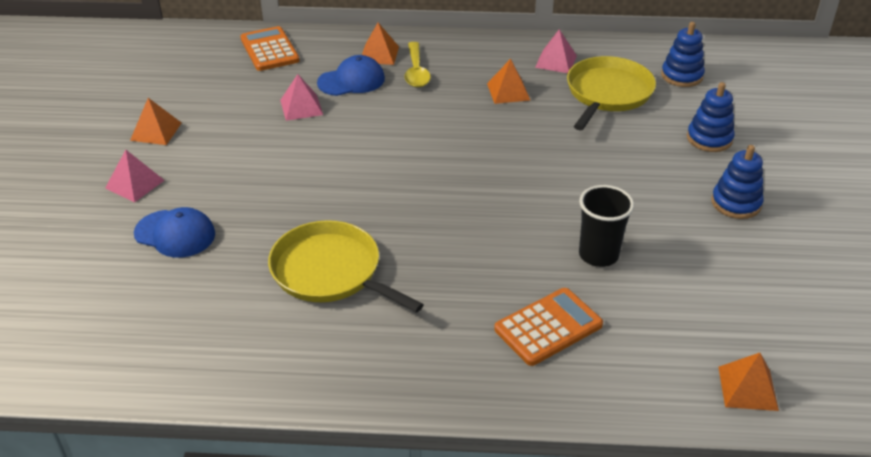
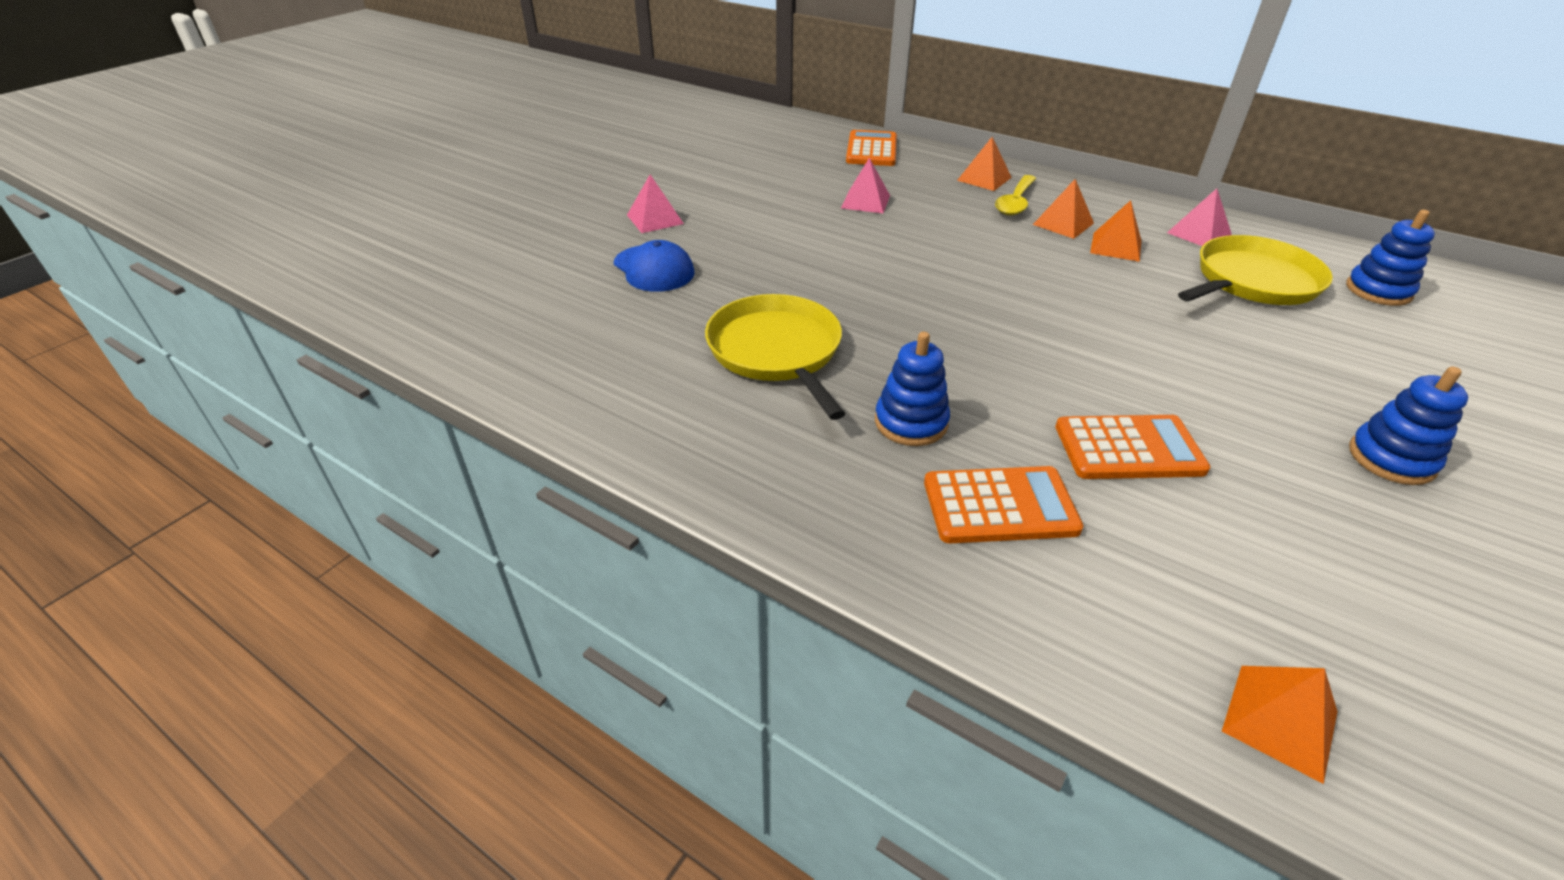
camera: 30 degrees right, 0 degrees up
orange pyramid [130,98,181,145] -> orange pyramid moved to [1033,179,1094,239]
blue cap [317,55,385,96] -> none
black cup [579,185,634,267] -> orange calculator [1055,415,1210,479]
blue stacking toy [687,82,735,152] -> blue stacking toy moved to [875,331,950,446]

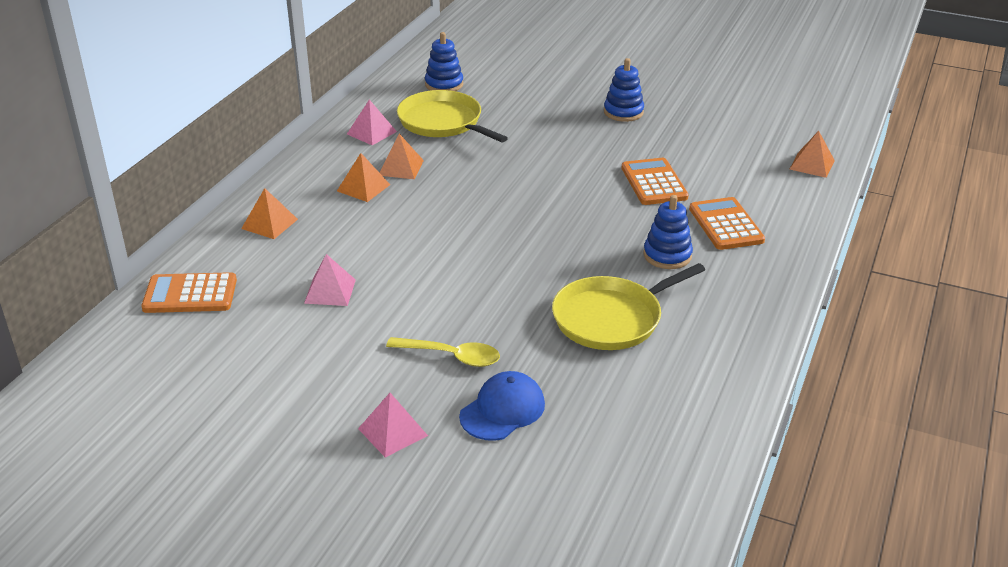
camera: 100 degrees left, 5 degrees down
yellow spoon [995,175,1036,216] -> yellow spoon moved to [386,337,500,367]

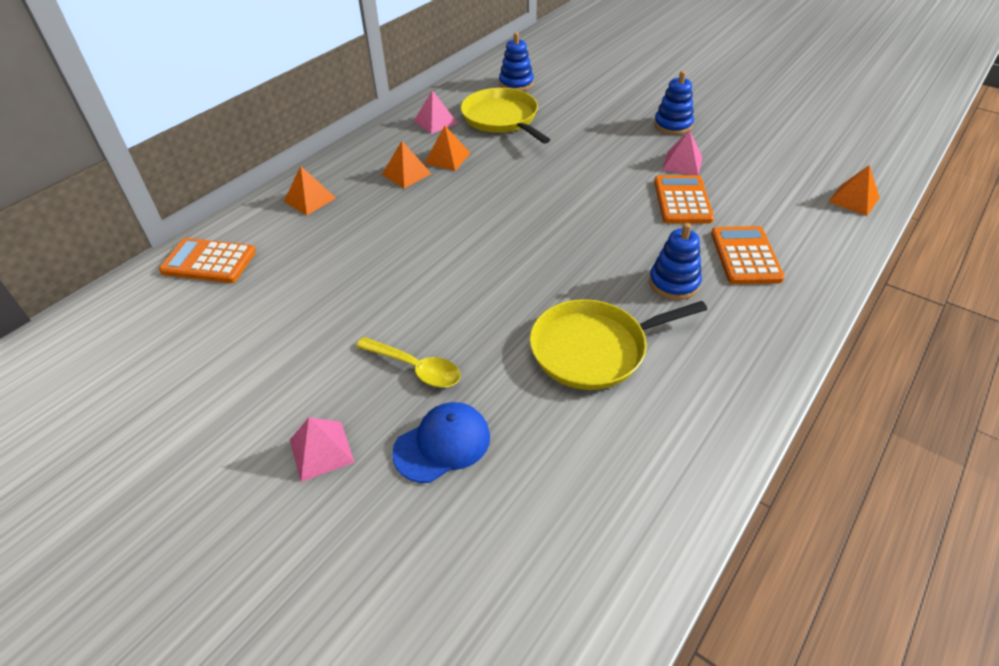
camera: 15 degrees right, 10 degrees up
pink pyramid [304,254,356,306] -> pink pyramid moved to [662,130,703,175]

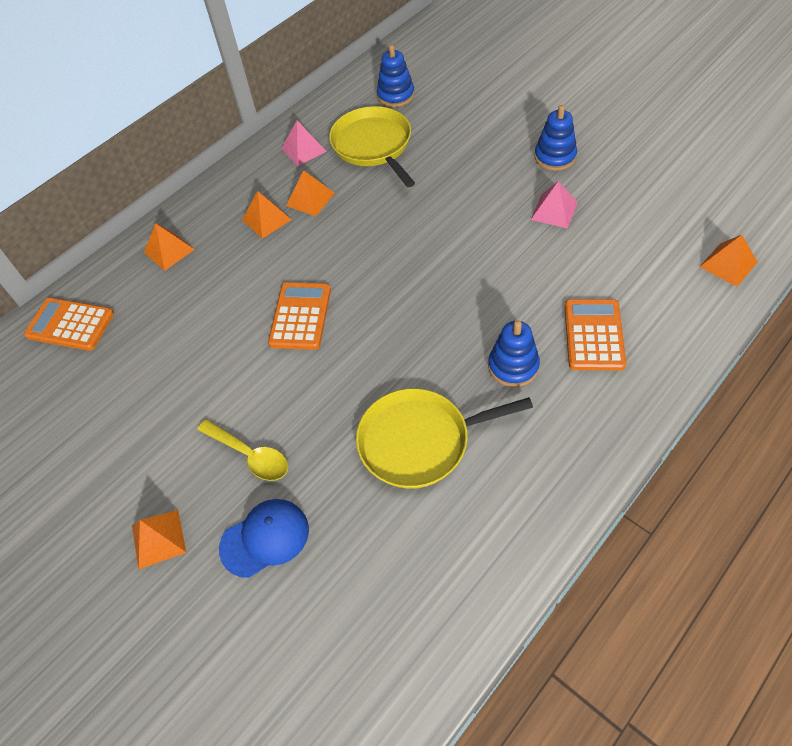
camera: 10 degrees right, 10 degrees up
pink pyramid [290,417,355,482] -> orange pyramid [132,510,186,569]
orange calculator [654,175,714,224] -> orange calculator moved to [268,282,331,350]

